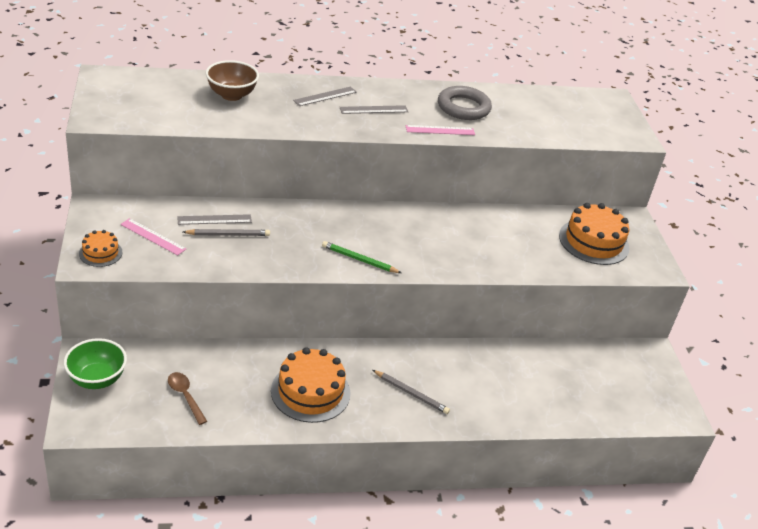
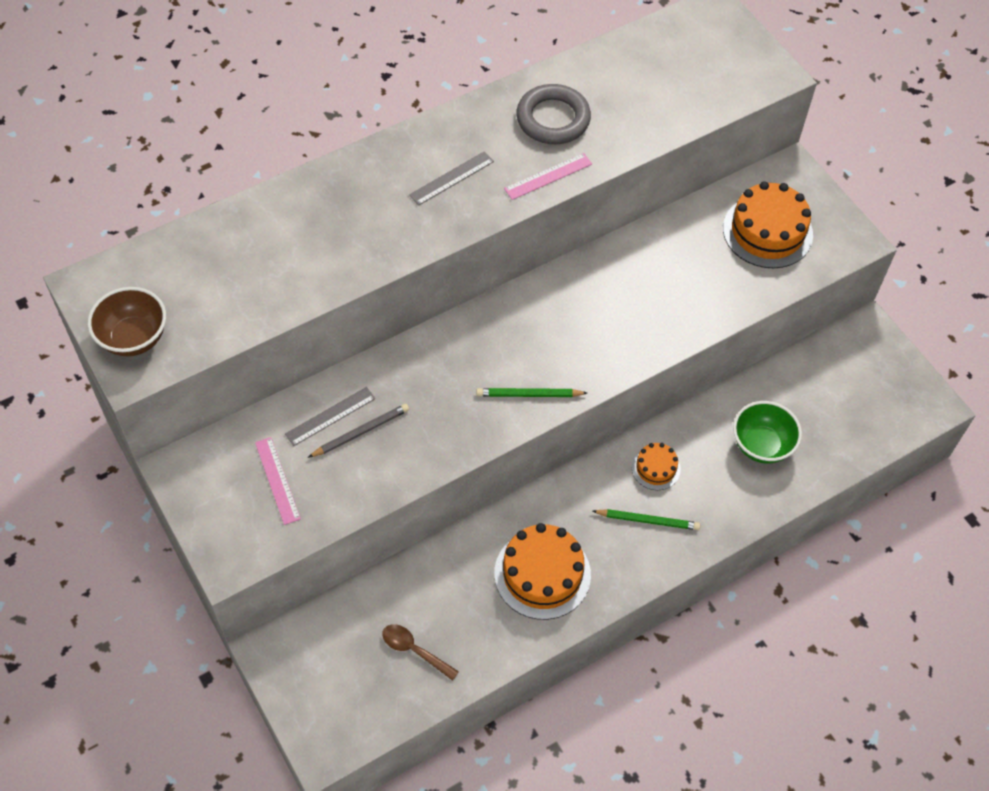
camera: 20 degrees left, 20 degrees up
green bowl [64,338,127,389] -> green bowl moved to [733,401,802,463]
orange cake [79,230,122,267] -> orange cake moved to [632,443,681,490]
pink ruler [120,218,186,255] -> pink ruler turned 60 degrees clockwise [255,437,301,525]
brown bowl [206,60,259,101] -> brown bowl moved to [88,287,166,356]
grey ruler [293,86,357,106] -> none
grey pencil [373,370,450,414] -> green pencil [592,509,700,530]

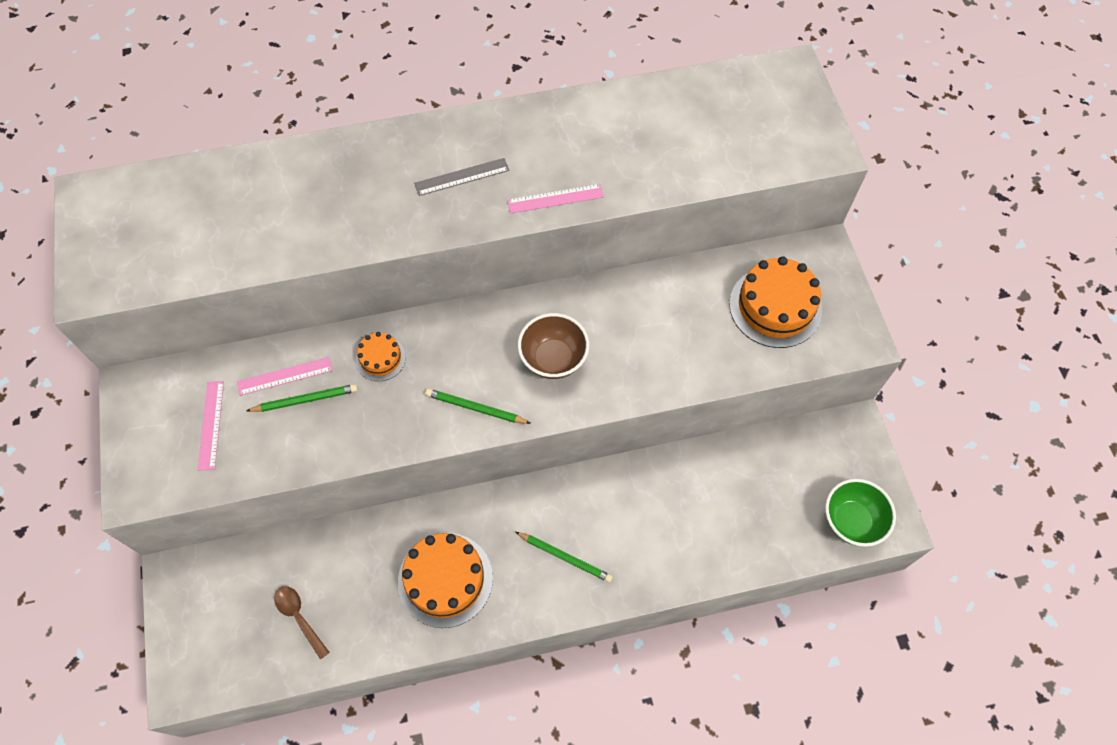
camera: 20 degrees right, 5 degrees up
brown bowl [88,287,166,356] -> brown bowl moved to [518,313,589,379]
grey ruler [285,387,375,446] -> pink ruler [237,357,333,396]
grey pencil [308,404,409,458] -> green pencil [246,384,358,412]
grey ring [516,84,591,144] -> none
orange cake [632,443,681,490] -> orange cake moved to [356,332,406,381]
green bowl [733,401,802,463] -> green bowl moved to [825,479,896,547]

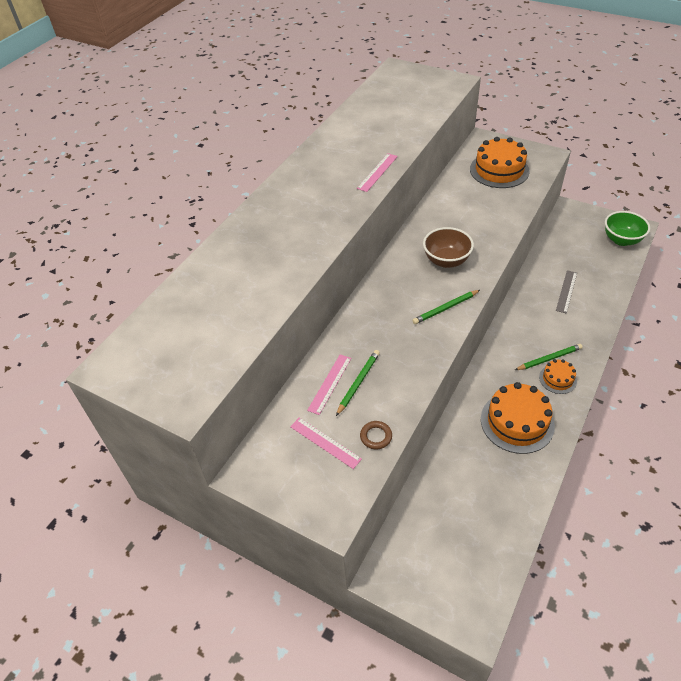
camera: 45 degrees left, 15 degrees down
brown spoon [274,586,330,659] -> none
orange cake [356,332,406,381] -> orange cake moved to [539,359,577,394]
grey ruler [414,158,509,196] -> grey ruler moved to [556,270,577,314]
none -> brown ring [360,421,392,450]

